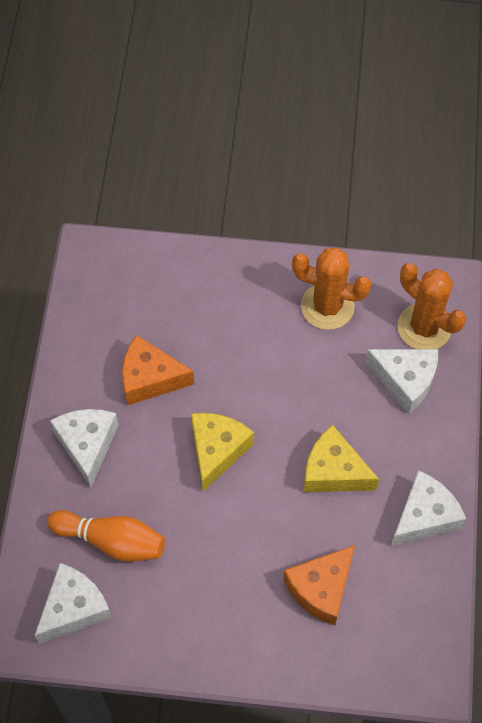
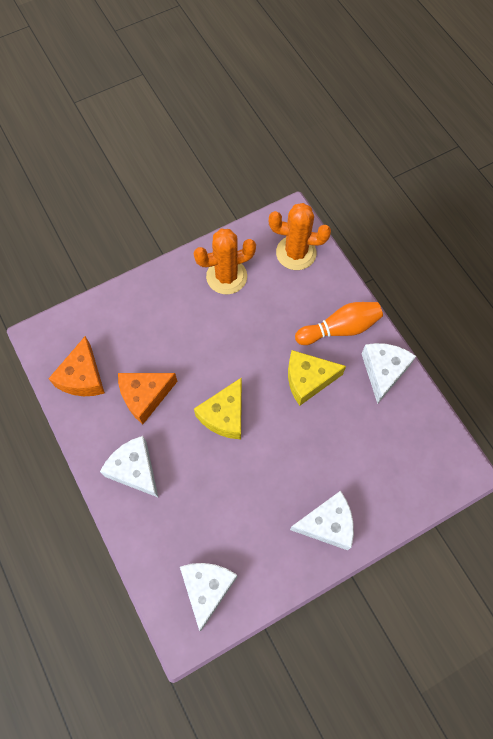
camera: 35 degrees left, 5 degrees up
orange bowling pin [47,510,165,562] -> orange bowling pin moved to [295,302,383,345]
yellow cheese [191,413,254,491] -> yellow cheese turned 135 degrees counterclockwise [194,377,242,439]
orange cheese [283,545,355,625] -> orange cheese moved to [48,336,105,396]
white cheese [365,349,438,414] -> white cheese moved to [290,491,354,550]

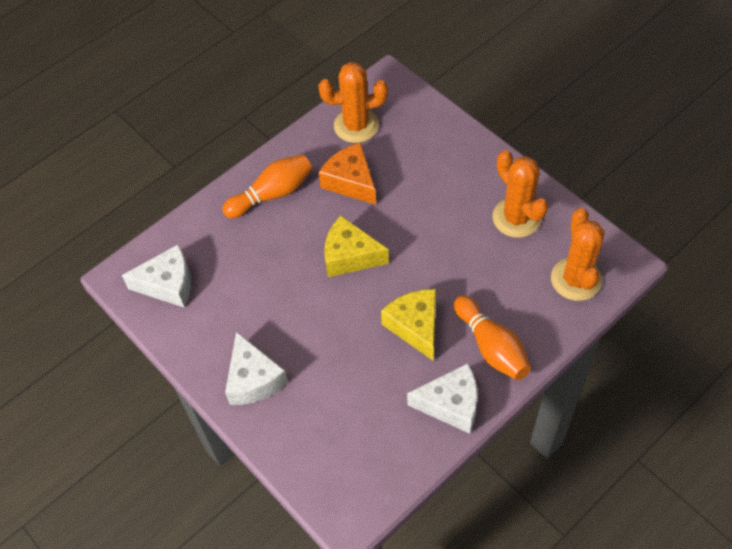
camera: 80 degrees right, 10 degrees down
orange cheese [48,336,105,396] -> orange cactus [318,62,388,143]
white cheese [100,436,159,498] -> orange bowling pin [222,154,312,218]

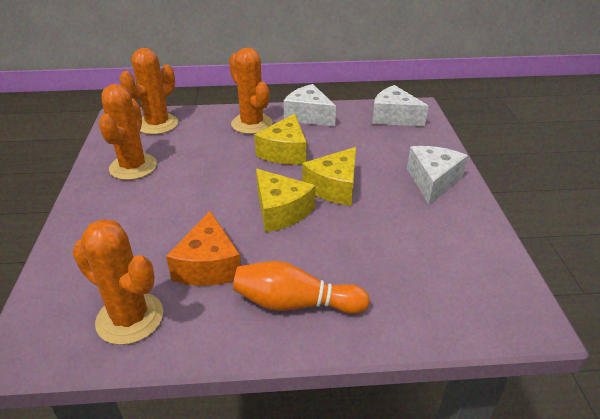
camera: 145 degrees left, 20 degrees down
white cheese [122,244,191,308] -> white cheese moved to [372,85,428,126]
orange bowling pin [454,295,531,380] -> orange cactus [229,47,273,134]
none -> yellow cheese [302,147,356,206]

